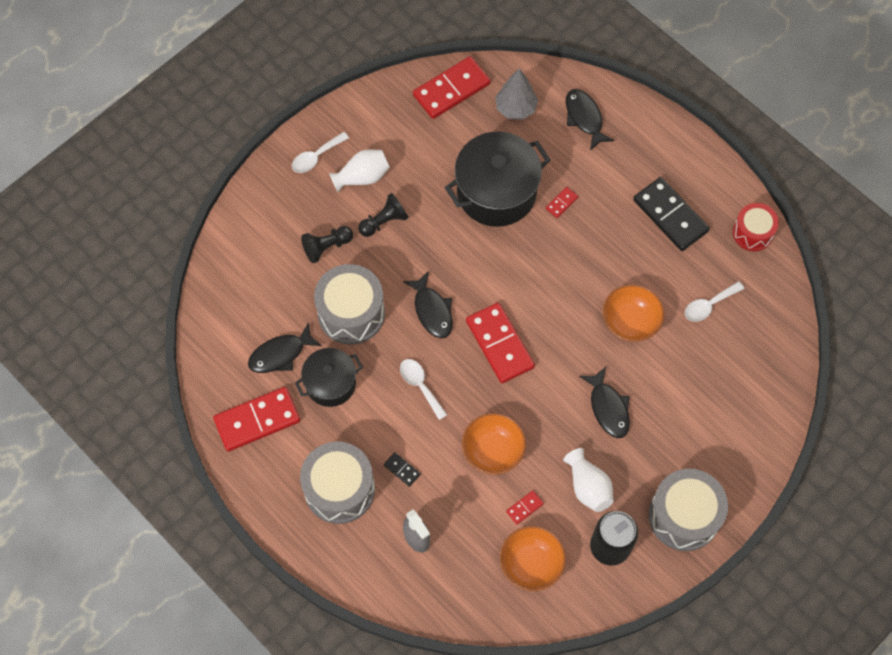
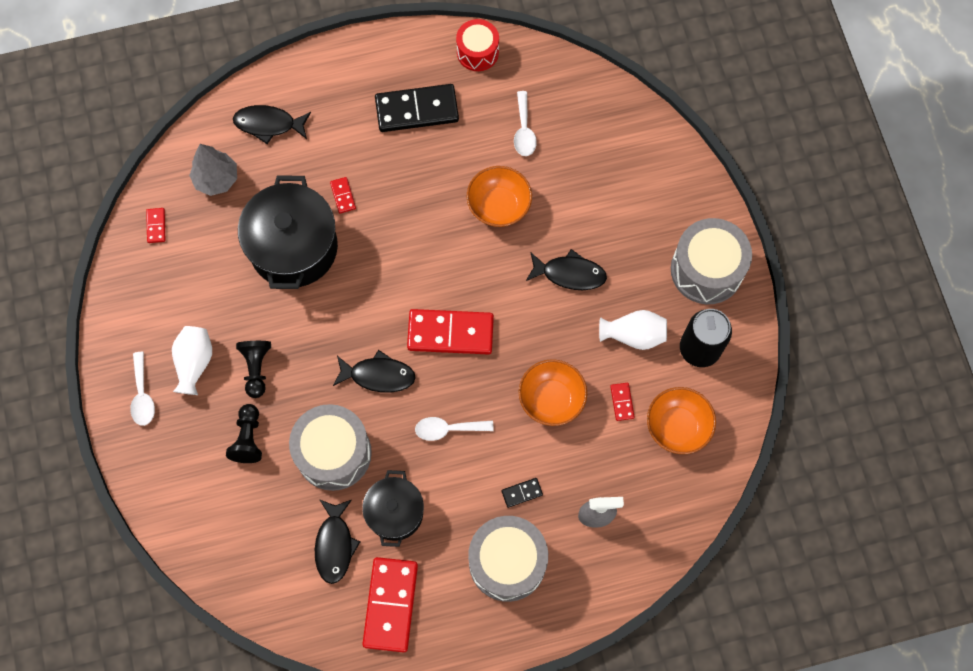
camera: 60 degrees left, 5 degrees up
red domino [413,56,491,119] -> red domino [146,208,165,243], size x0.43

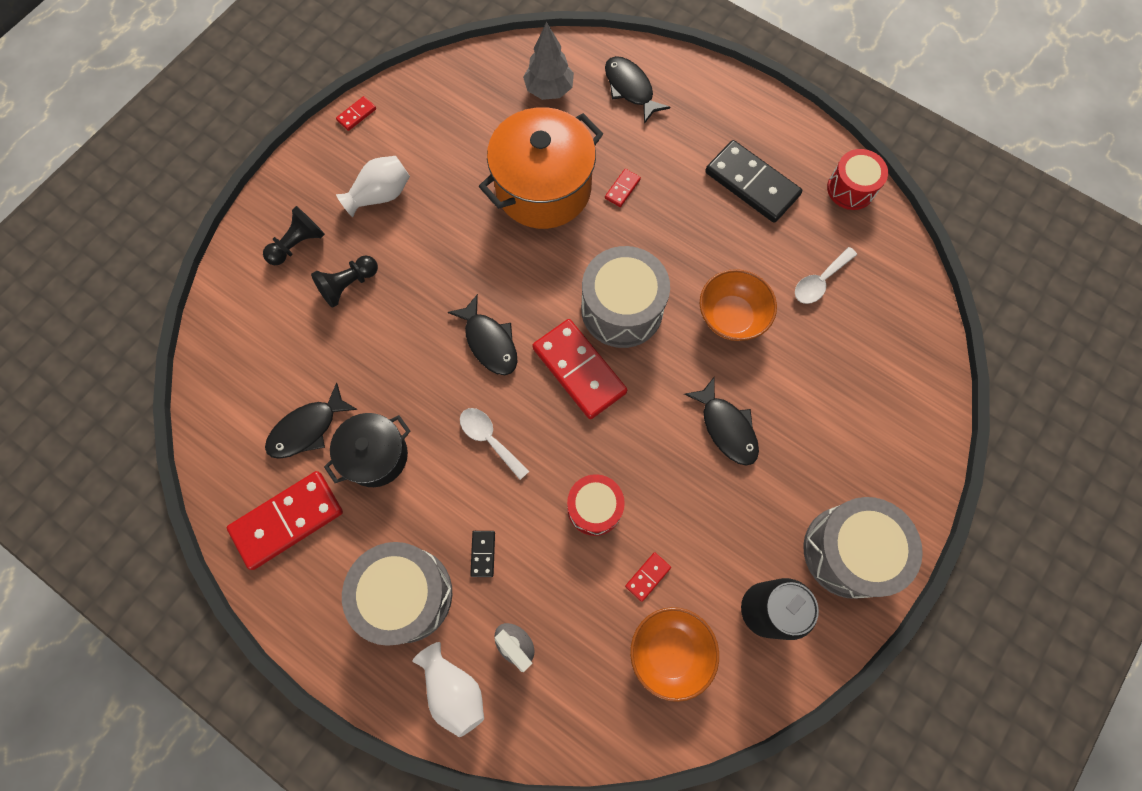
camera: 50 degrees right, 0 degrees up
white spoon [130,352,155,426] -> none
red domino [146,208,165,243] -> red domino moved to [336,96,376,131]
black pawn [236,341,271,398] -> black pawn moved to [263,206,325,265]
black pot [238,175,338,289] -> orange pot [479,107,603,229]
grey drum [289,404,372,491] -> grey drum moved to [581,246,670,348]
black domino [501,478,543,508] -> black domino turned 60 degrees clockwise [470,531,495,577]
orange bowl [519,359,587,426] -> red drum [567,474,625,536]
white vase [599,310,667,350] -> white vase moved to [412,642,484,737]

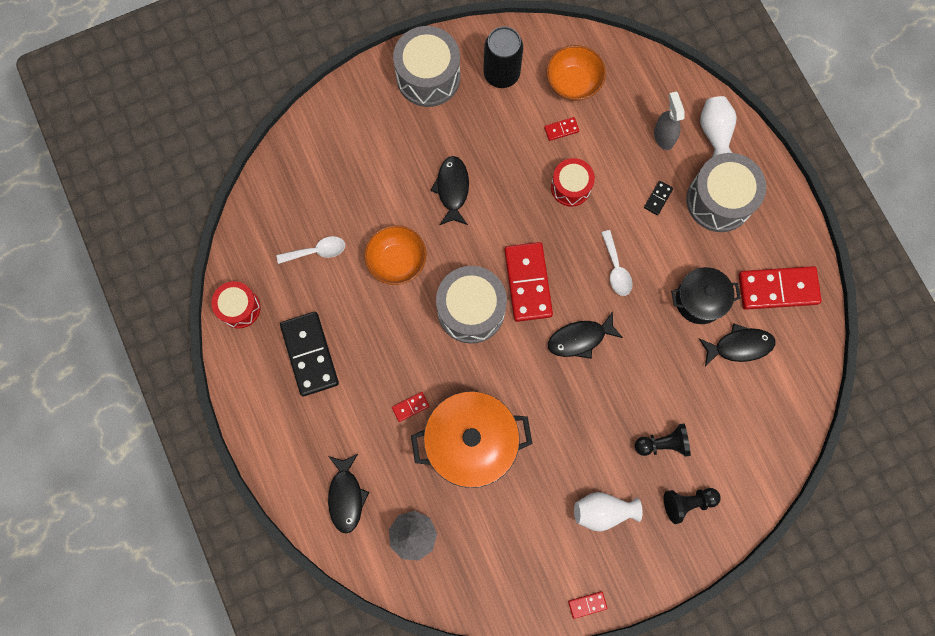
camera: 150 degrees left, 5 degrees up
black fish [448,294,518,375] -> black fish turned 105 degrees counterclockwise [548,311,623,359]

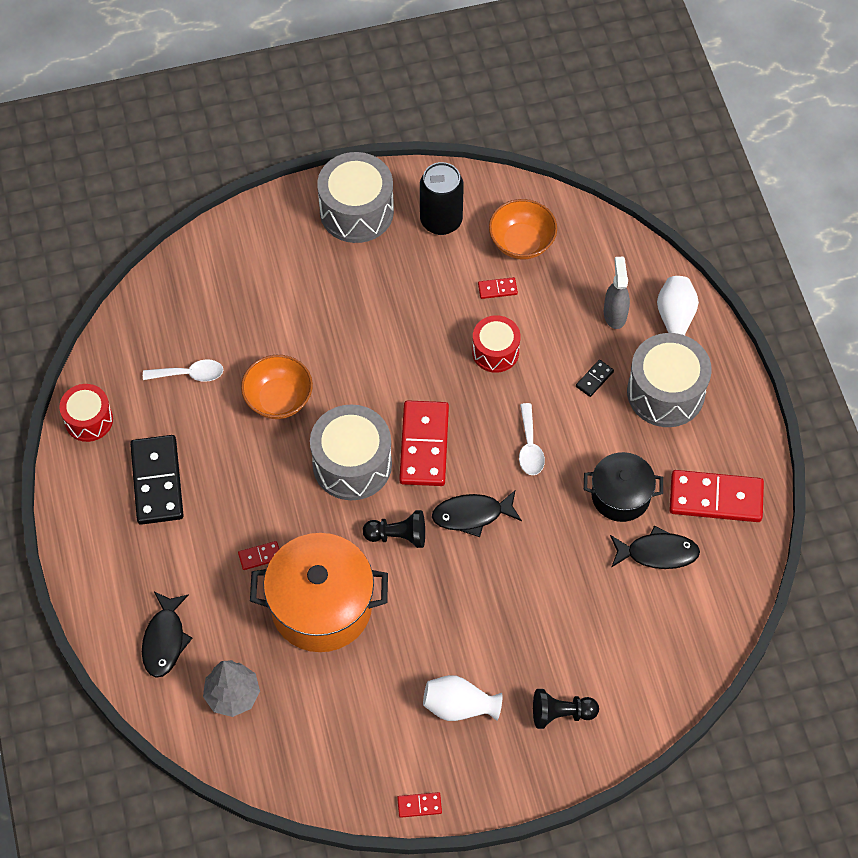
camera: 10 degrees right, 15 degrees down
black fish [430,156,469,225] -> none
black pawn [635,423,691,457] -> black pawn moved to [363,510,425,548]

